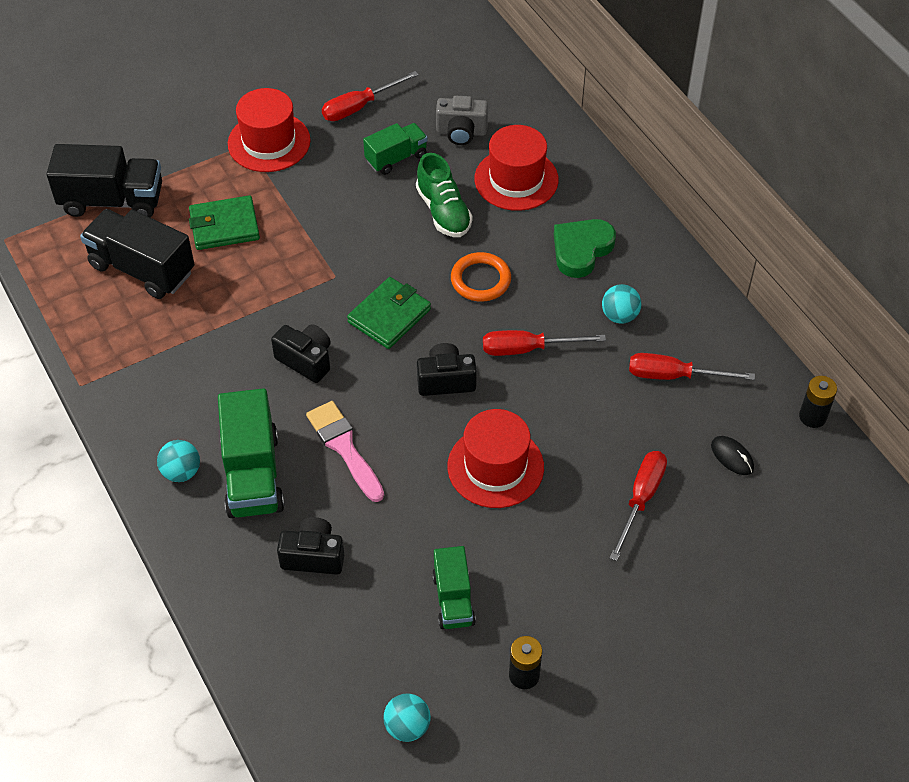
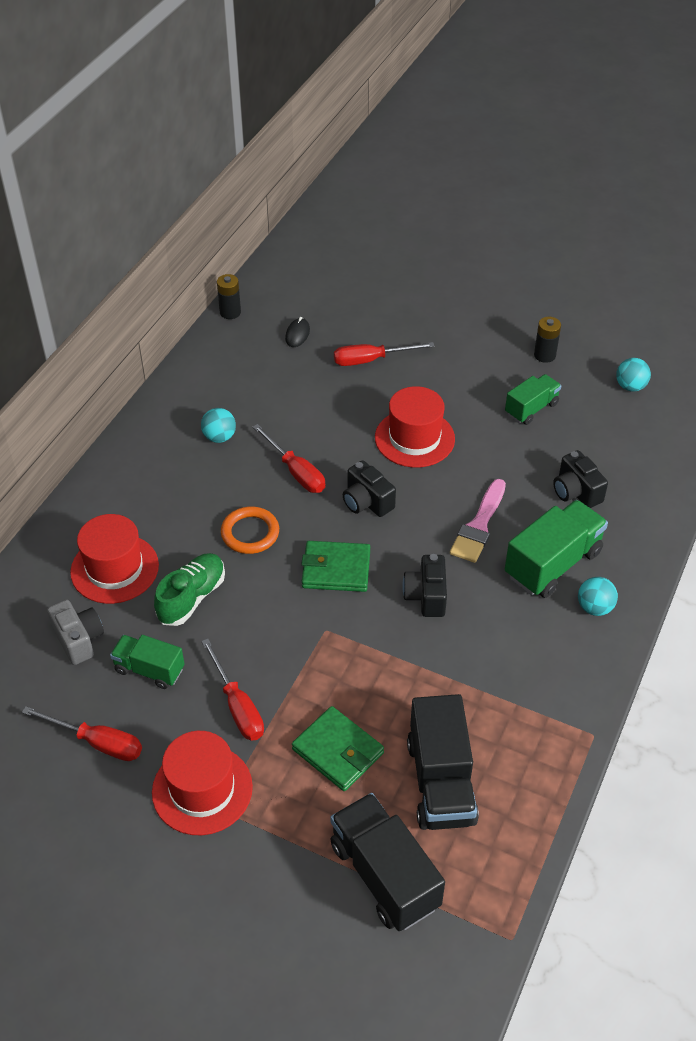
camera: 125 degrees left, 5 degrees down
green heart [554,219,616,278] -> none
red screwdriver [629,353,755,380] -> red screwdriver moved to [201,639,264,741]

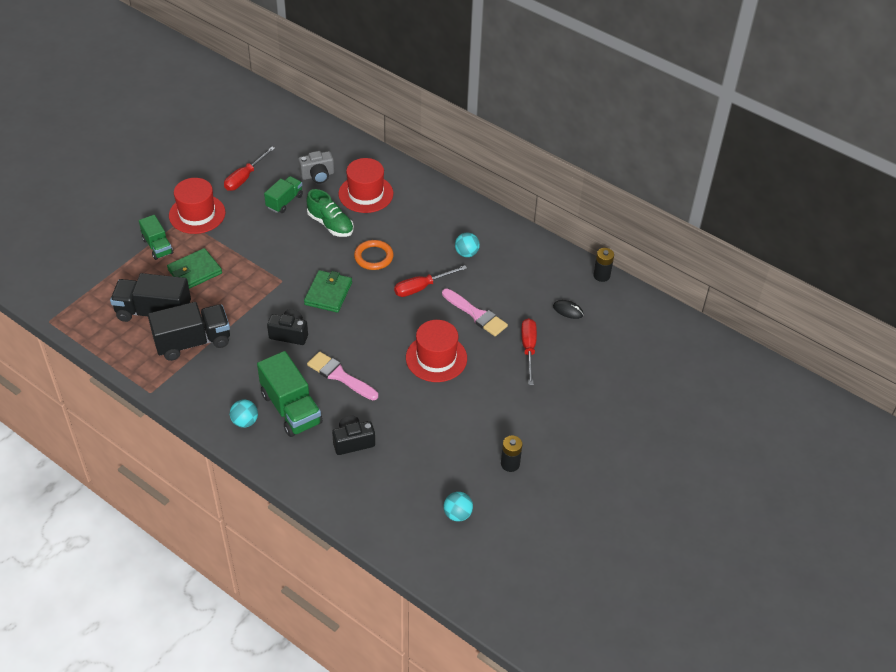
camera: 100 degrees right, 0 degrees up
red screwdriver [201,639,264,741] -> none
black truck [330,793,445,931] -> black truck moved to [148,302,230,361]
black camera [343,460,396,517] -> none
green truck [505,374,561,425] -> green truck moved to [139,215,173,260]
none -> pink brush [442,288,508,336]

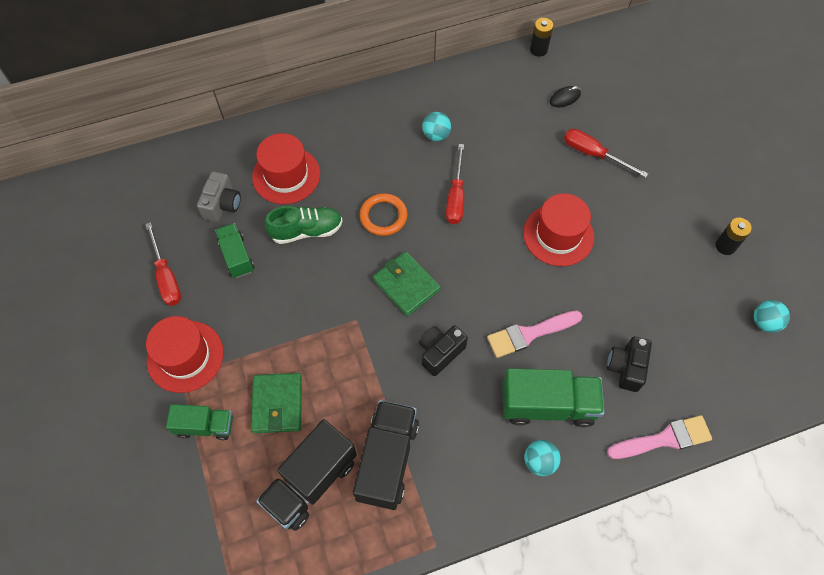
camera: 55 degrees left, 15 degrees up
pink brush [442,288,508,336] -> pink brush moved to [607,415,712,459]

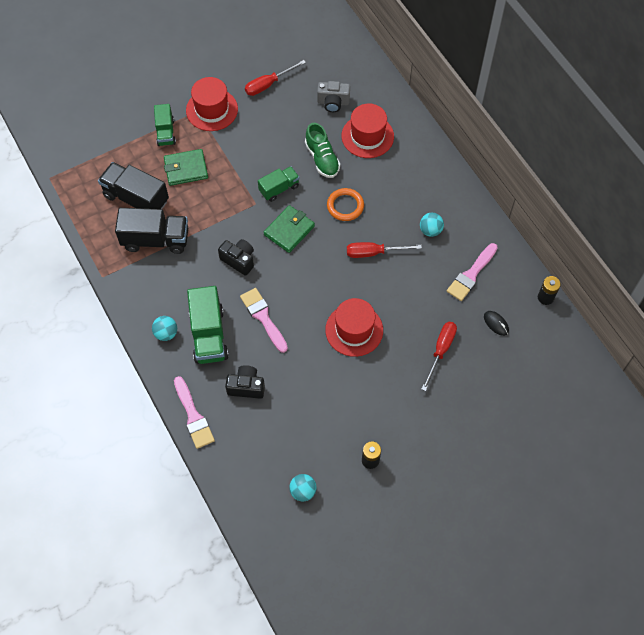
camera: 80 degrees right, 0 degrees up
green truck [215,223,254,278] -> green truck moved to [258,166,300,202]
none -> pink brush [447,243,498,301]

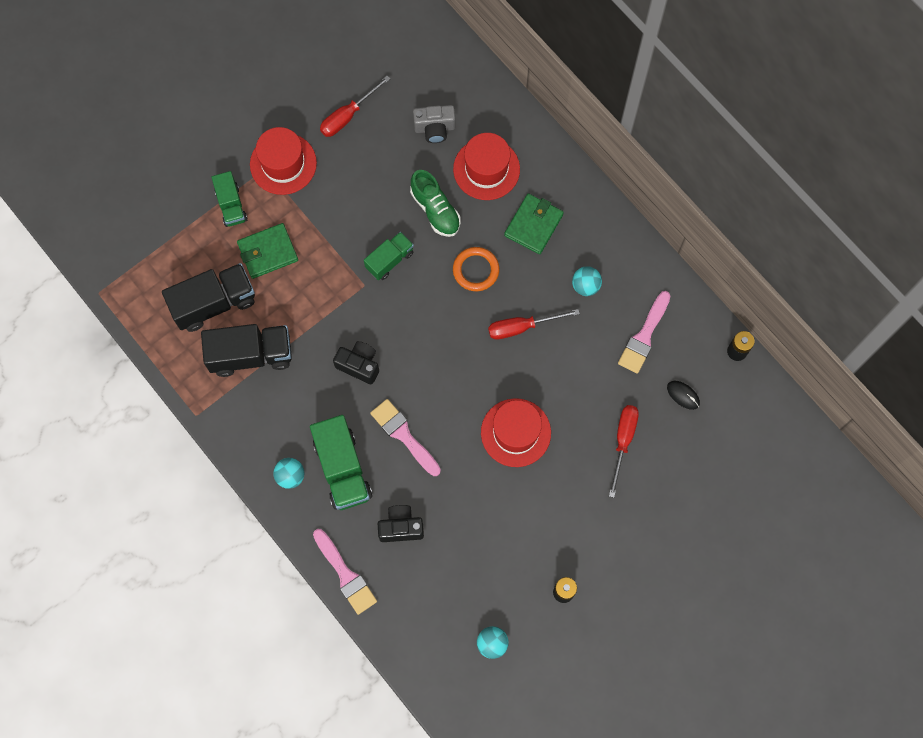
camera: 10 degrees left, 10 degrees up
black truck [98,162,169,209] -> black truck turned 135 degrees clockwise [162,263,255,332]
green wallet [264,205,315,253] -> green wallet moved to [504,193,564,254]

